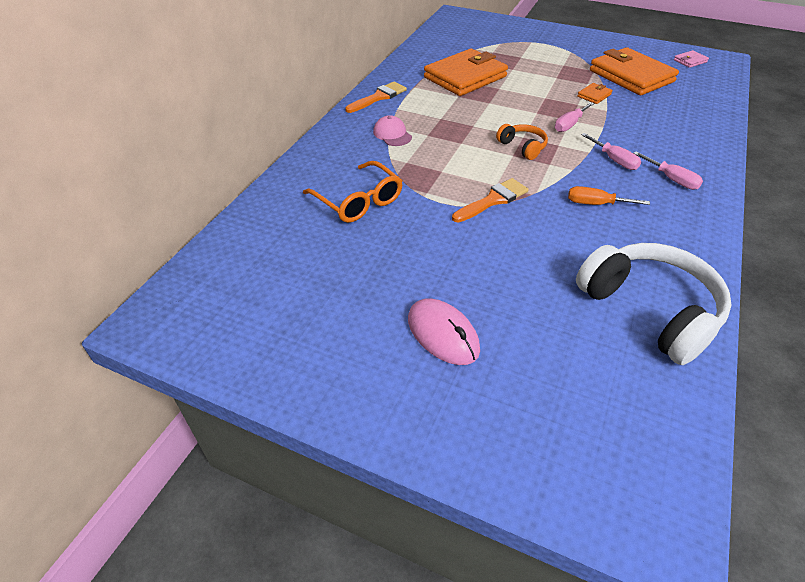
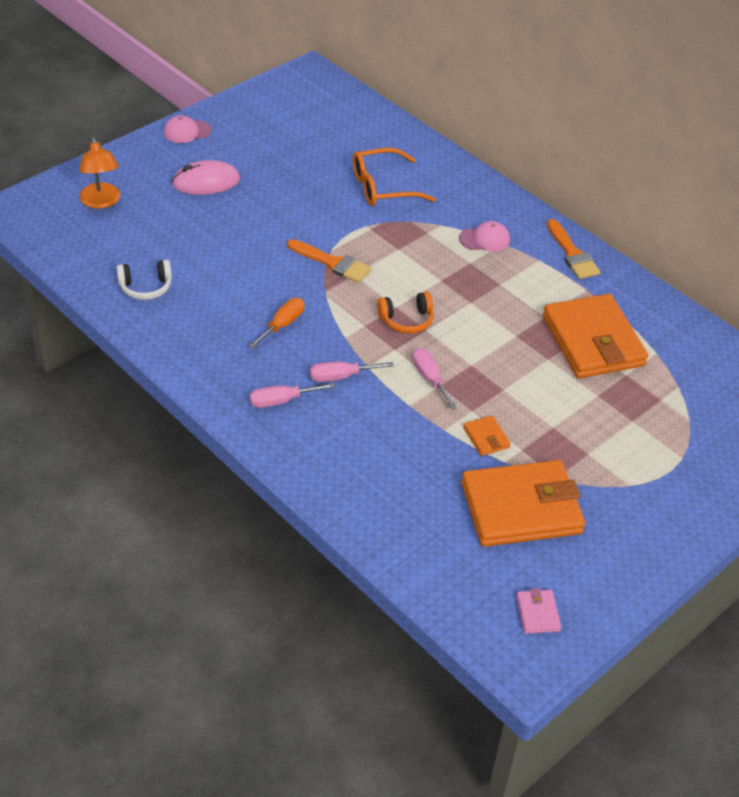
camera: 110 degrees right, 0 degrees up
orange brush [452,178,529,223] -> orange brush turned 45 degrees counterclockwise [287,239,371,283]
white headphones [576,243,732,365] -> white headphones [116,260,172,300], size x0.49
none -> orange lamp [79,137,120,209]
none -> pink cap [164,115,212,143]

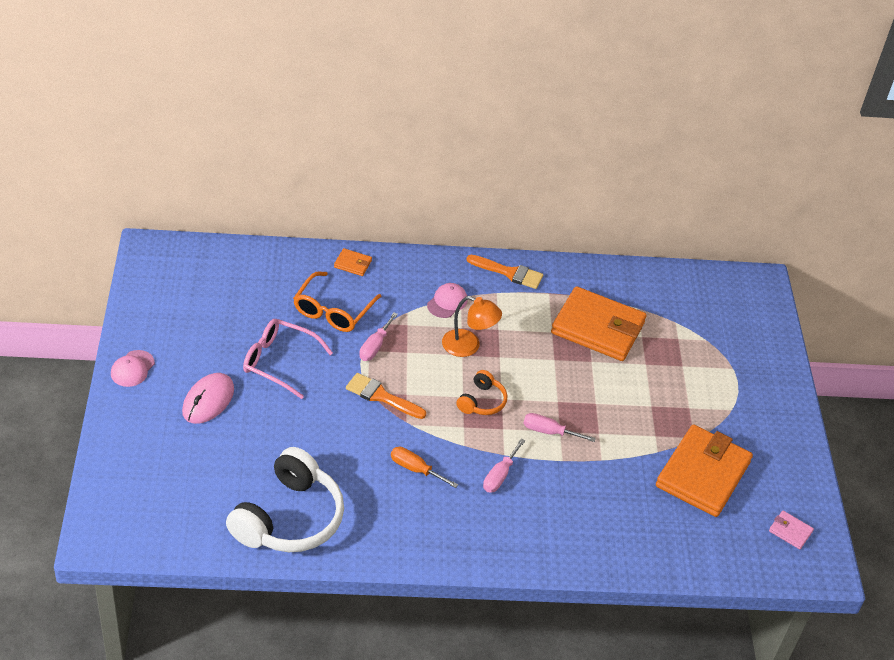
camera: 50 degrees left, 0 degrees up
orange lamp [79,137,120,209] -> orange lamp moved to [442,296,502,357]
white headphones [116,260,172,300] -> white headphones [226,447,344,552], size x2.05
orange screwdriver [249,298,304,348] -> orange screwdriver turned 45 degrees counterclockwise [391,447,458,488]
pink screwdriver [250,383,335,408] -> pink screwdriver moved to [359,312,398,361]
orange brush [287,239,371,283] -> orange brush turned 135 degrees counterclockwise [346,373,426,419]
orange wallet [463,415,511,456] -> orange wallet moved to [334,248,372,276]
none -> pink glasses [243,319,333,399]

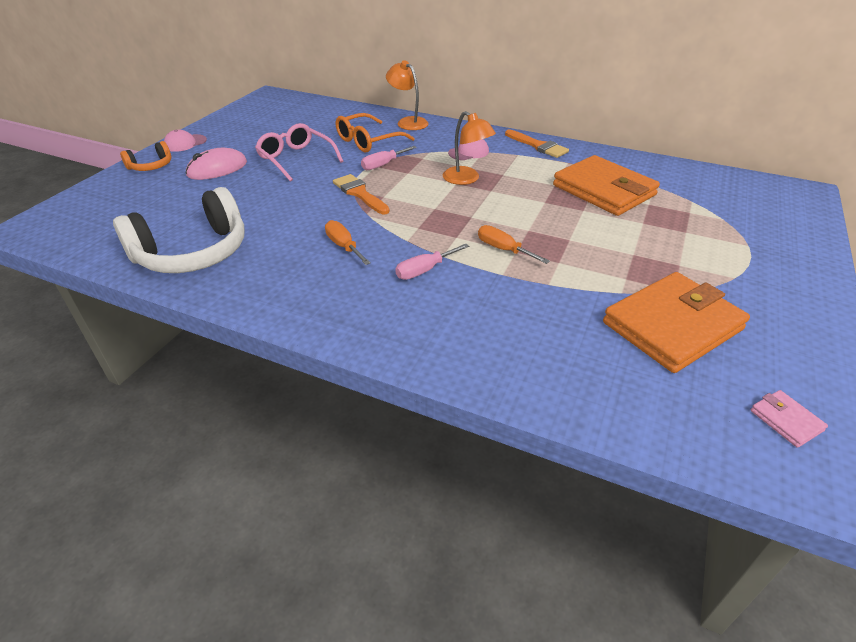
camera: 30 degrees right, 5 degrees down
orange wallet [334,248,372,276] -> orange lamp [386,60,429,130]
orange headphones [456,370,507,415] -> orange headphones moved to [120,141,171,171]
pink screwdriver [523,413,596,442] -> orange screwdriver [478,225,550,264]

